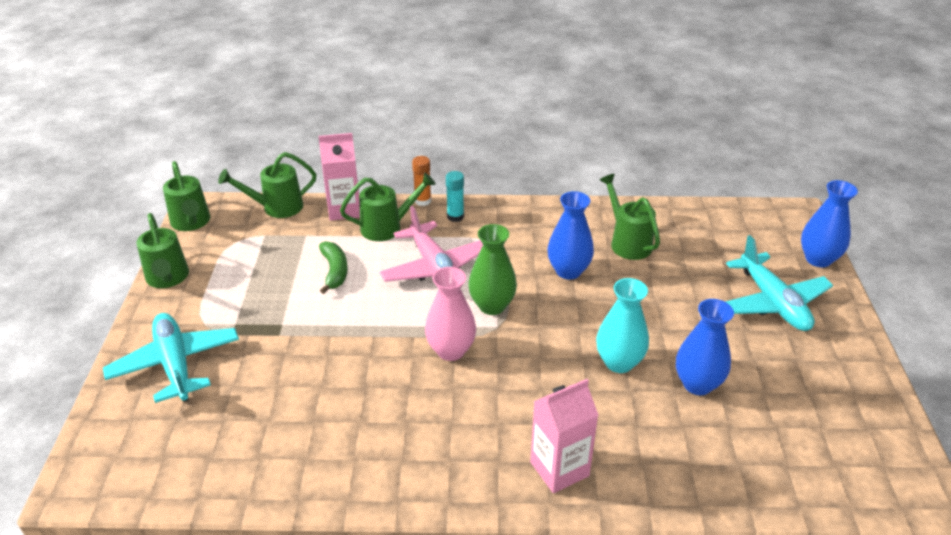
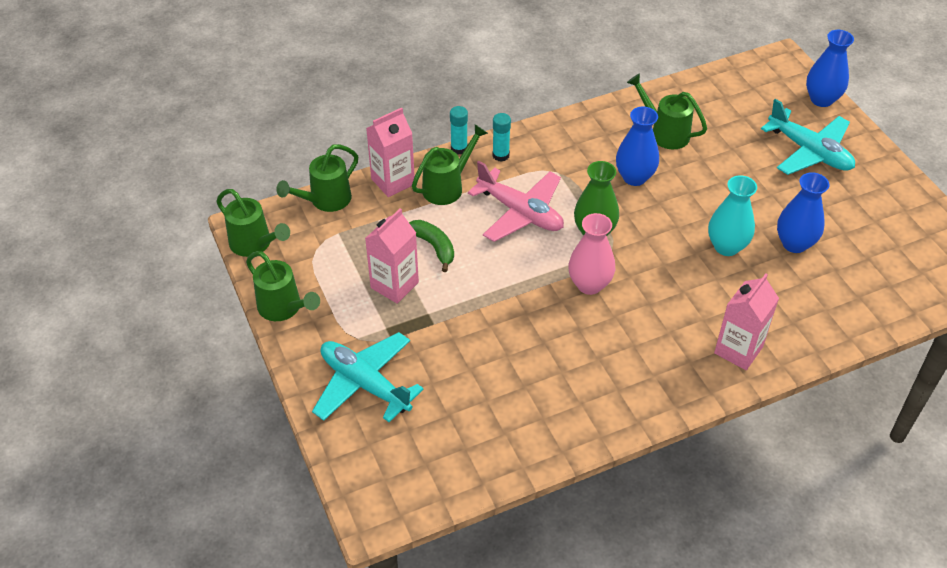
camera: 25 degrees left, 10 degrees up
orange glue stick [412,156,431,206] -> turquoise glue stick [450,106,468,155]
none -> pink carton [365,208,419,304]

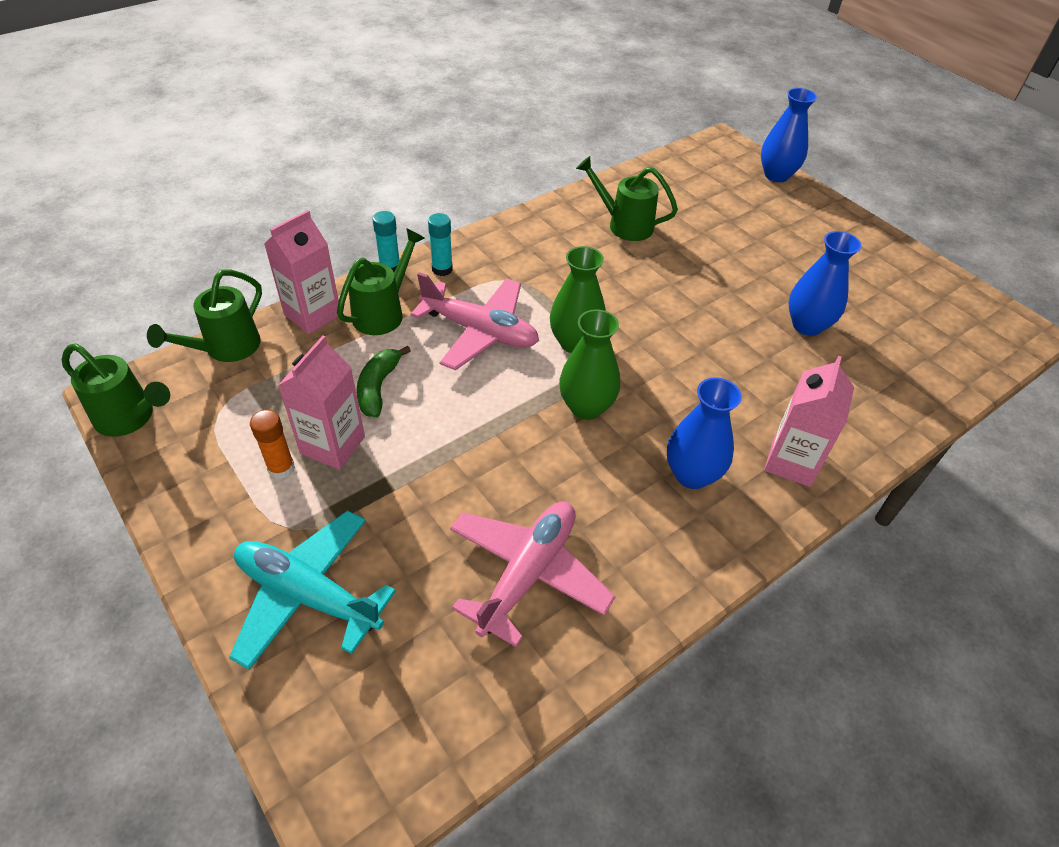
camera: 15 degrees left, 0 degrees up
green watering can [246,251,320,321] -> none
green banana [409,220,454,272] -> green banana turned 120 degrees counterclockwise [357,346,411,417]
pink vase [568,213,615,295] -> green vase [559,309,620,420]
blue vase [616,107,659,186] -> blue vase moved to [667,377,742,489]
turquoise vase [708,175,757,256] -> none
turquoise plane [761,99,855,175] -> none
none -> orange glue stick [250,410,295,479]
none -> pink plane [450,501,616,647]

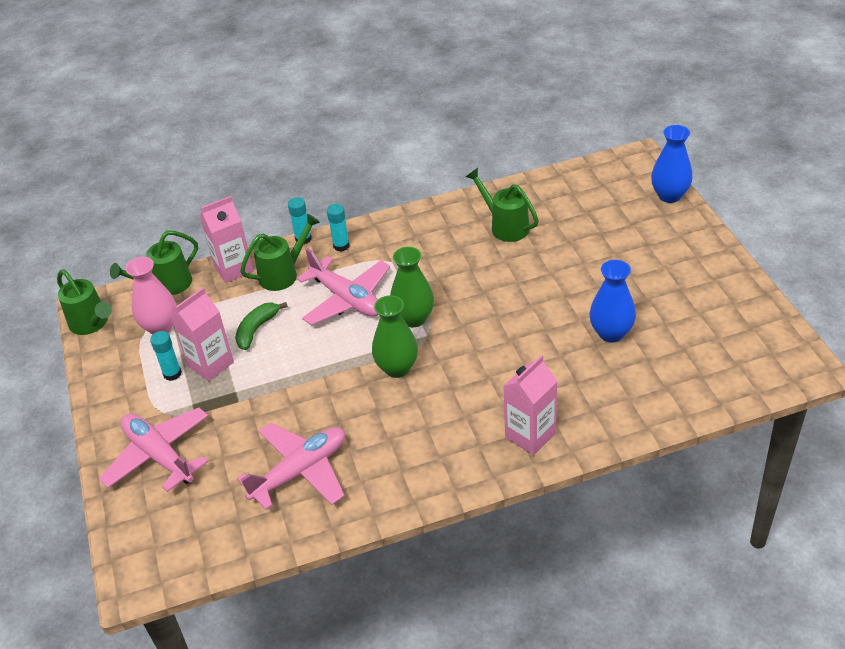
camera: 25 degrees right, 5 degrees down
turquoise plane [229,510,396,670] -> pink plane [99,408,208,492]
orange glue stick [250,410,295,479] -> turquoise glue stick [150,331,182,381]
blue vase [667,377,742,489] -> none
none -> pink vase [125,257,176,335]

